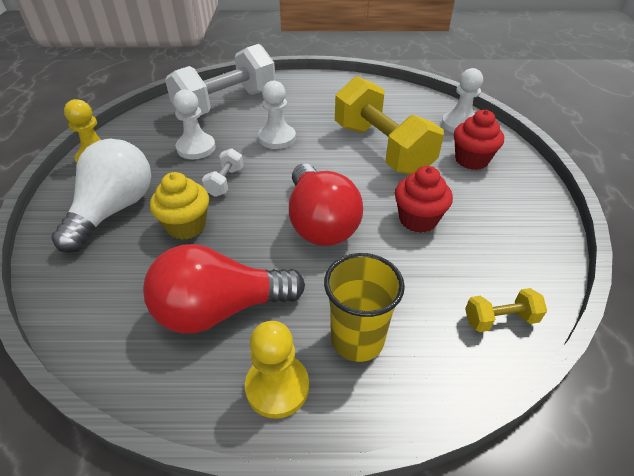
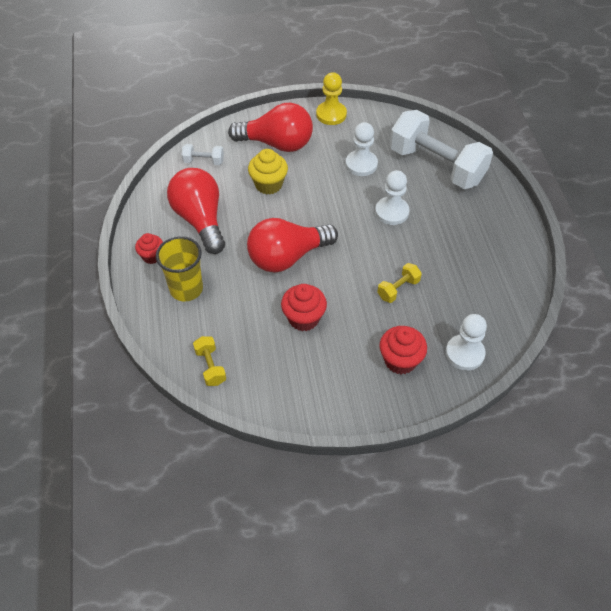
camera: 80 degrees right, 10 degrees up
white light bulb [51,139,151,253] -> red light bulb [228,103,313,152]
white dumbbell [202,148,244,197] -> white dumbbell moved to [181,144,224,165]
yellow pawn [245,321,309,419] -> red cupcake [135,233,163,264]
yellow dumbbell [335,76,444,175] -> yellow dumbbell [377,263,422,303], size x0.42

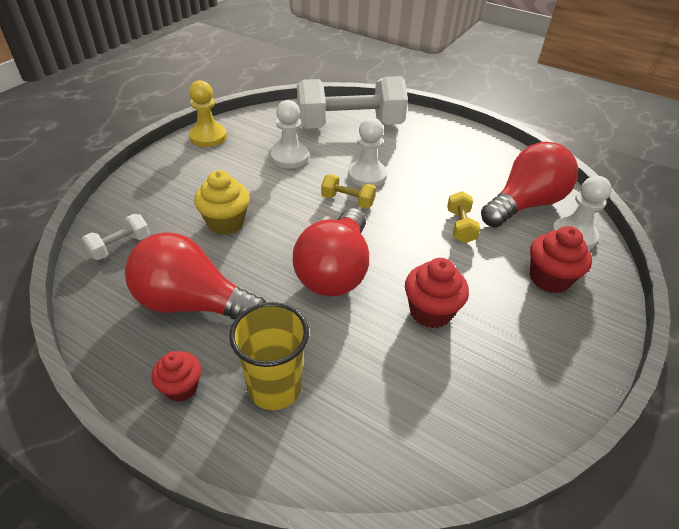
camera: 50 degrees left, 10 degrees down
yellow dumbbell [193,336,226,386] -> yellow dumbbell moved to [321,174,376,208]
red light bulb [228,103,313,152] -> red light bulb moved to [481,142,578,228]

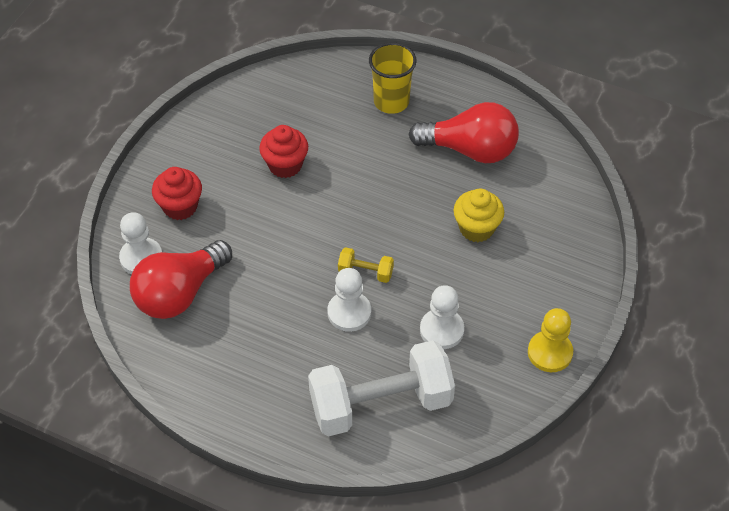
camera: 175 degrees right, 10 degrees up
white dumbbell [82,214,150,260] -> none
red cupcake [151,351,201,402] -> none
red light bulb [293,208,369,296] -> none
yellow dumbbell [447,191,480,243] -> none

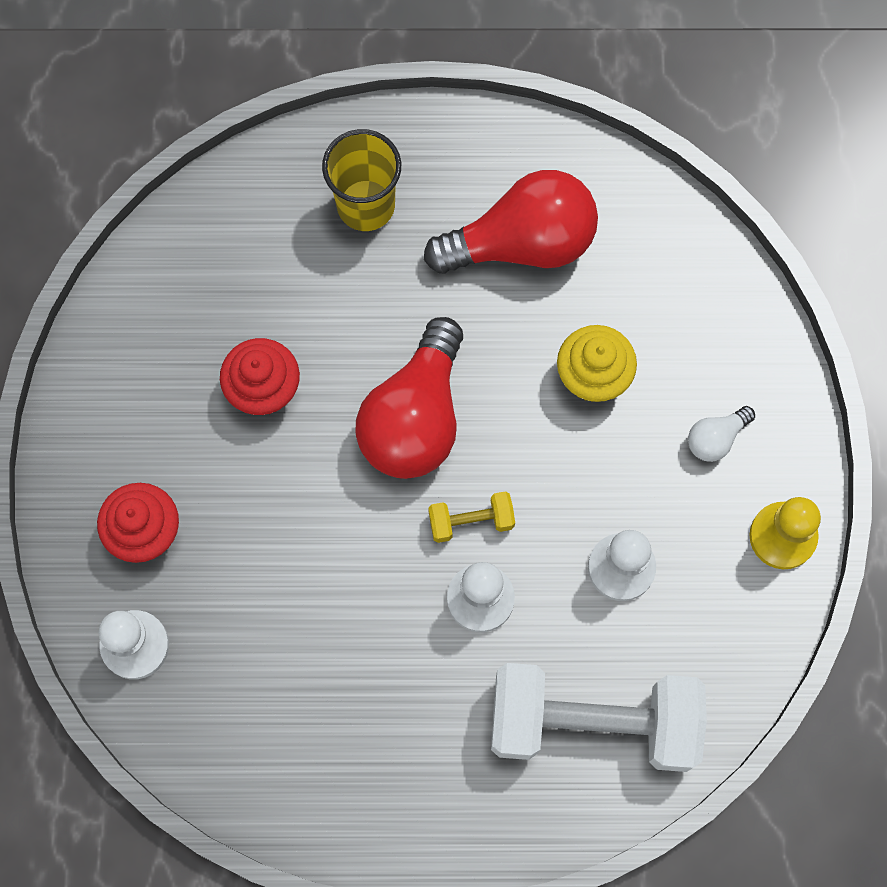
camera: 25 degrees left, 20 degrees up
red light bulb [130,240,232,319] -> red light bulb moved to [355,317,463,479]
white dumbbell [308,340,455,436] -> white dumbbell turned 45 degrees clockwise [491,663,707,772]
none -> white light bulb [688,406,755,462]

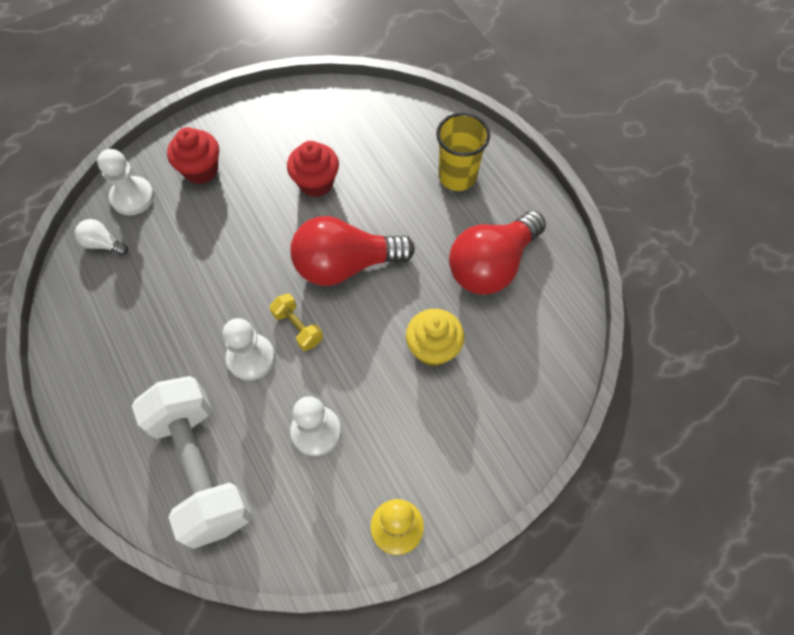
camera: 60 degrees right, 10 degrees down
red light bulb [424,170,598,274] -> red light bulb turned 90 degrees clockwise [449,211,546,295]
white light bulb [688,406,755,462] -> white light bulb moved to [75,219,128,256]

